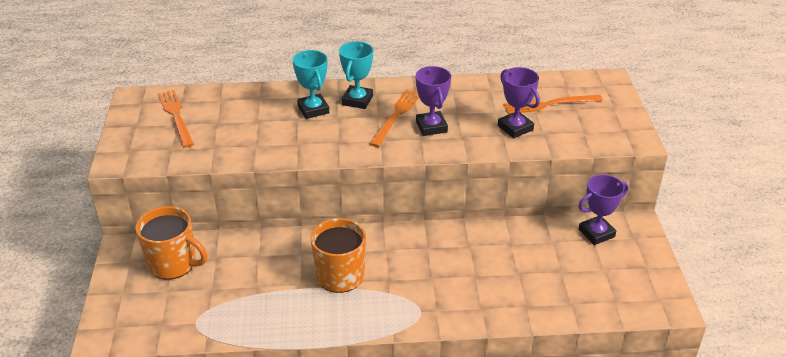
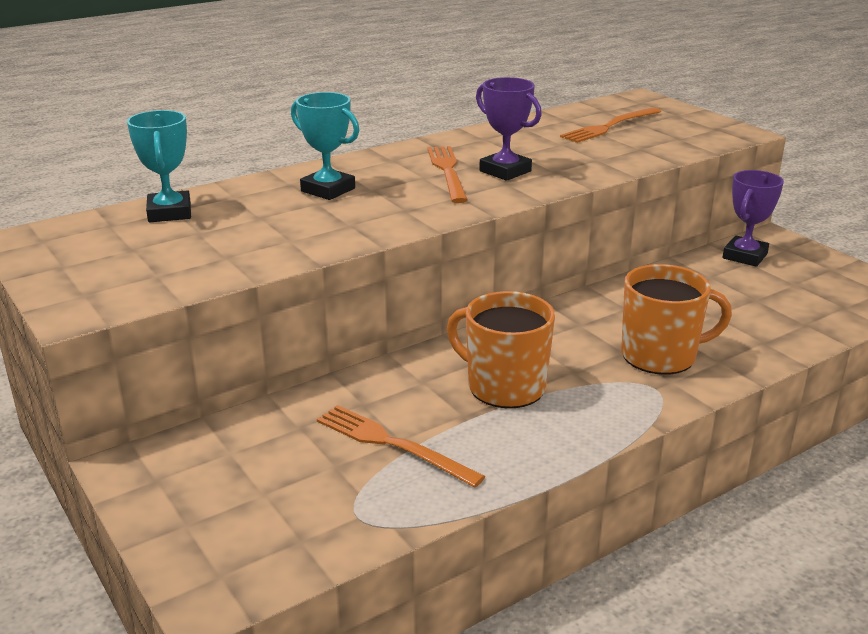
camera: 30 degrees left, 10 degrees down
orange mug [135,206,208,280] -> orange mug moved to [621,264,732,375]
orange fork [158,90,194,148] -> orange fork moved to [317,405,485,488]
turquoise trophy [339,41,373,109] -> turquoise trophy moved to [127,110,191,222]
purple trophy [498,67,540,138] -> none

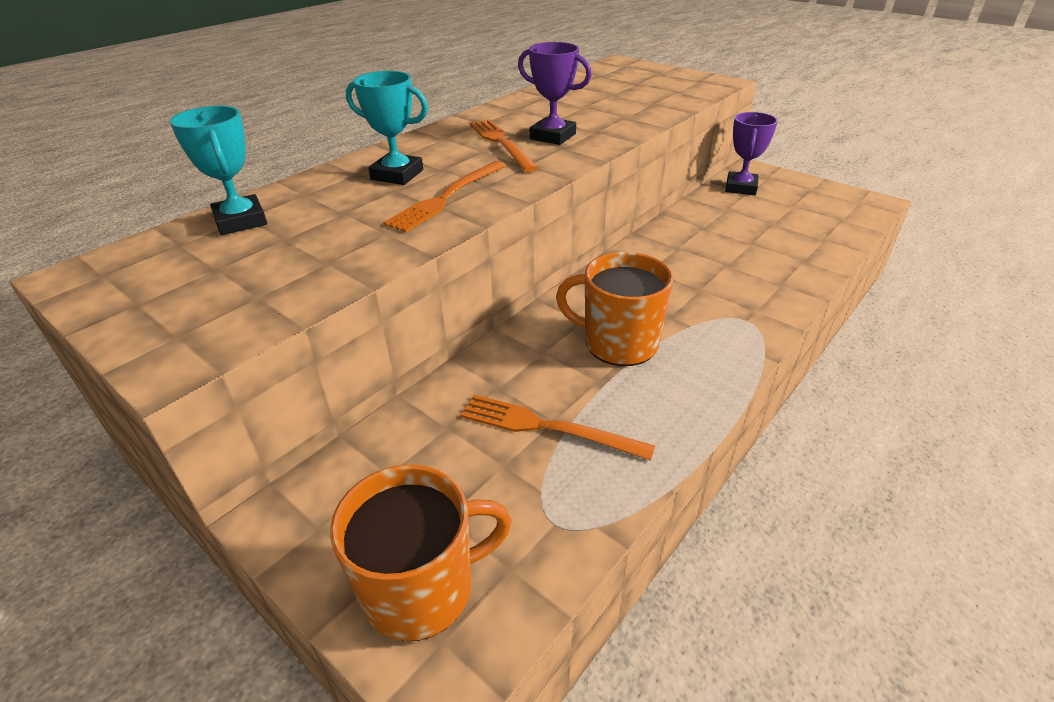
camera: 15 degrees left, 10 degrees up
orange fork [560,107,661,143] -> orange fork moved to [383,161,506,232]
orange mug [621,264,732,375] -> orange mug moved to [330,465,512,641]

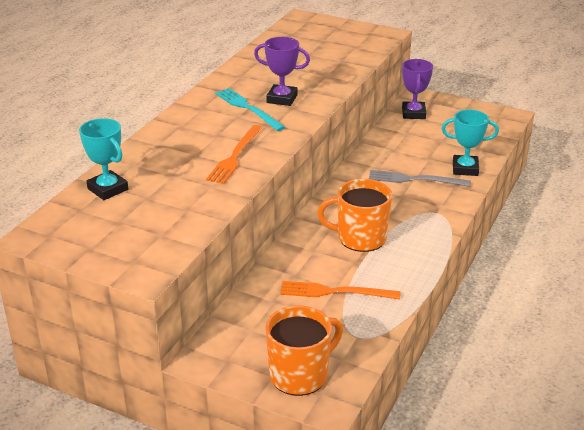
camera: 15 degrees left, 5 degrees down
turquoise trophy [346,71,428,185] -> turquoise trophy moved to [442,110,499,176]
orange fork [470,119,538,172] -> turquoise fork [215,88,286,131]
none -> grey fork [369,170,471,187]

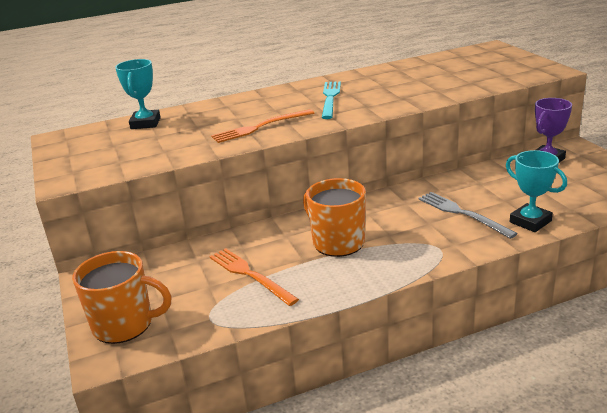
camera: 45 degrees right, 5 degrees down
purple trophy [254,37,310,106] -> none

